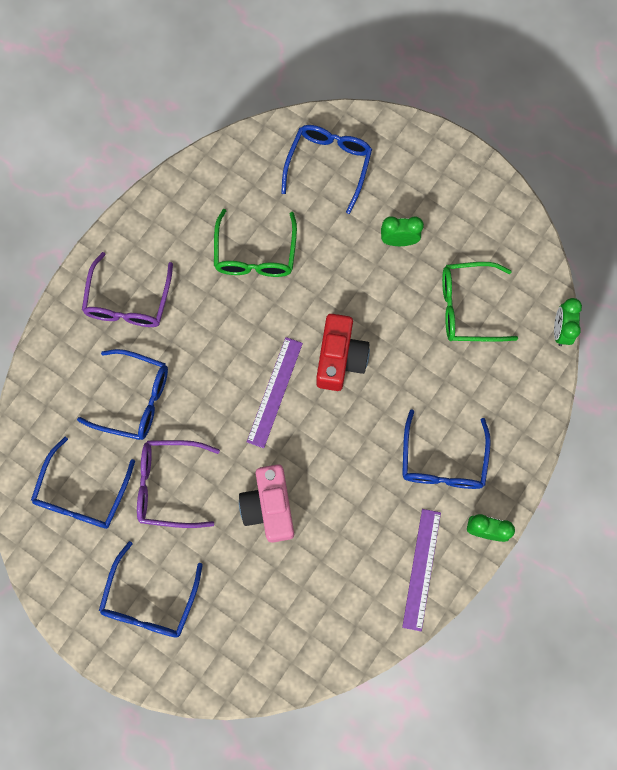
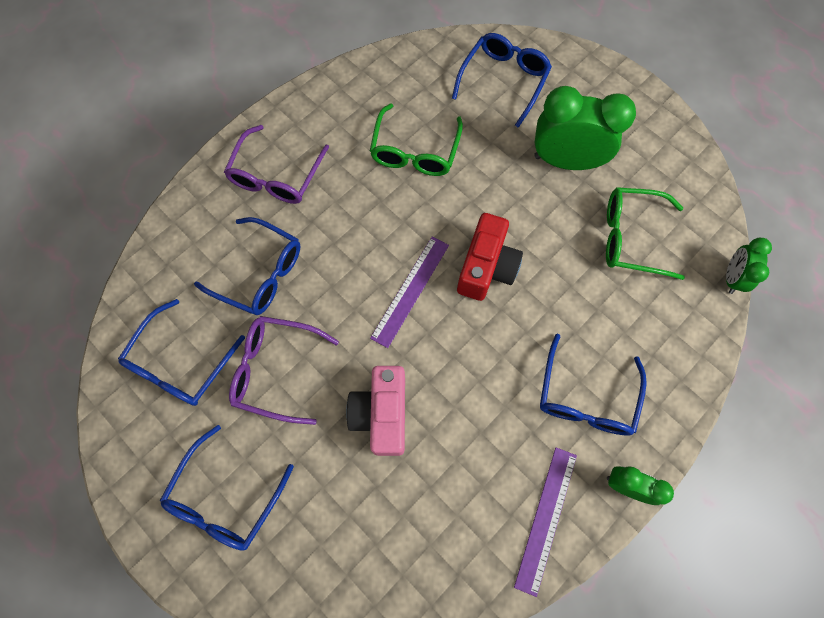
camera: 10 degrees right, 5 degrees down
green clock [381,216,424,246] -> green clock [534,86,636,170], size x1.88

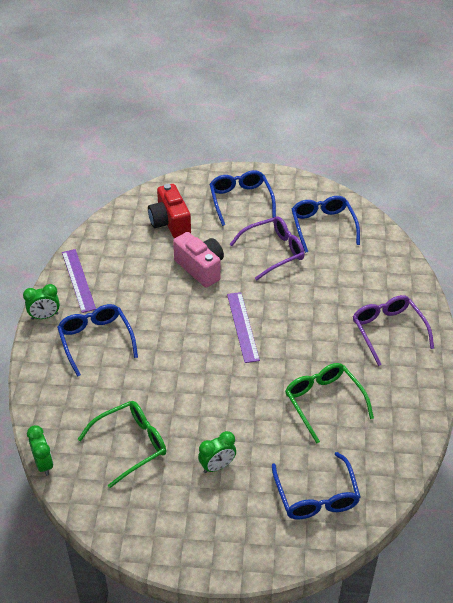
camera: 140 degrees right, 25 degrees down
blue glasses [194,217,300,315] -> none
red camera [457,213,523,301] -> red camera moved to [148,184,191,238]
green clock [534,86,636,170] -> green clock [198,431,236,473], size x0.53

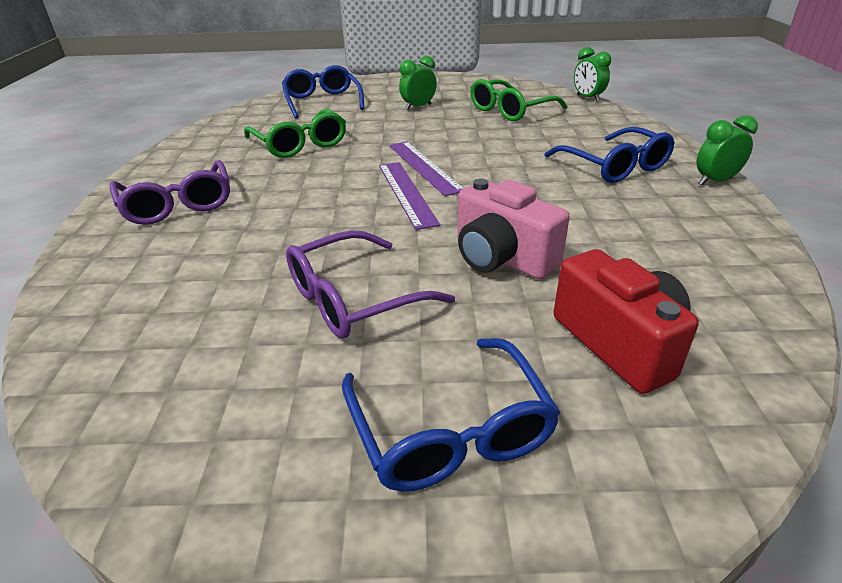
camera: 175 degrees right, 10 degrees down
purple ruler [62,249,96,313] -> purple ruler moved to [389,142,464,196]
blue glasses [292,196,360,253] -> none

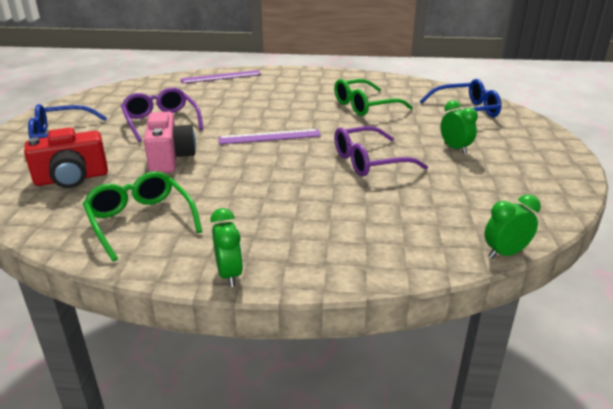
camera: 95 degrees right, 5 degrees down
purple glasses [110,160,230,225] -> purple glasses moved to [334,126,428,177]
purple ruler [389,142,464,196] -> purple ruler moved to [181,70,261,84]
pink camera [457,178,570,279] -> pink camera turned 120 degrees clockwise [144,112,196,173]
green glasses [470,79,568,121] -> green glasses moved to [83,171,202,262]
blue glasses [544,127,675,183] -> none

